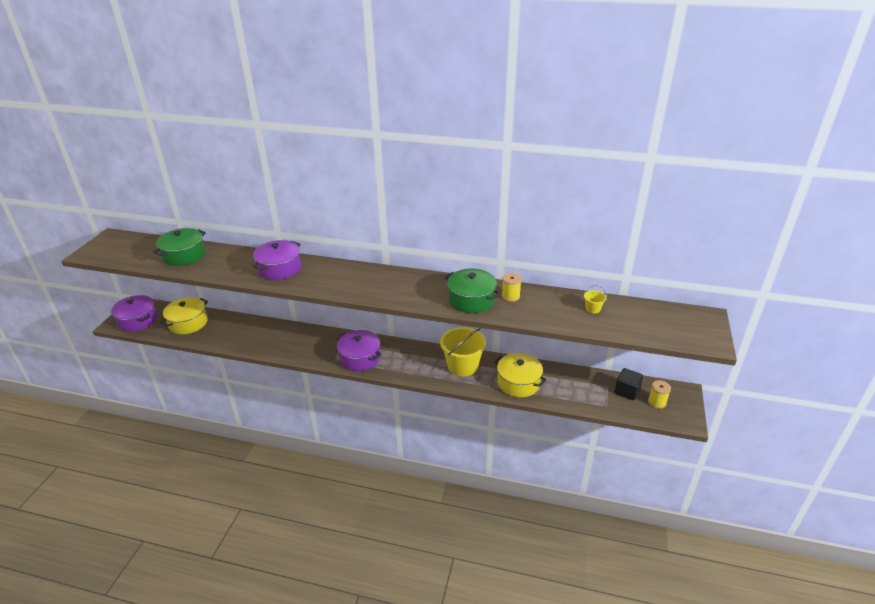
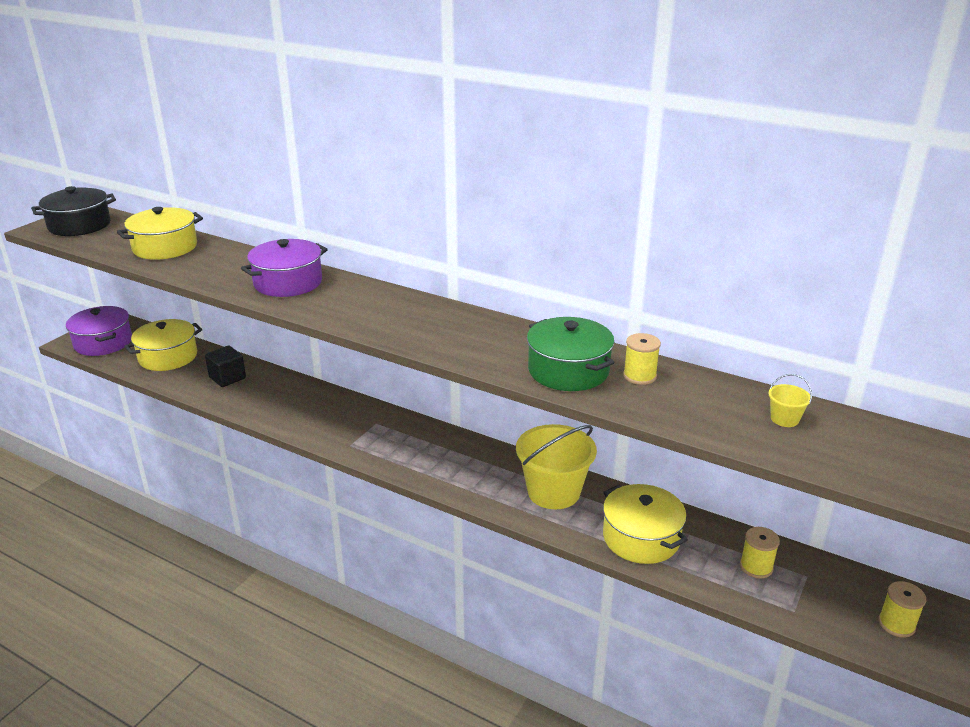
camera: 15 degrees right, 5 degrees down
green pot [153,228,206,266] -> yellow pot [117,207,203,260]
purple pot [337,330,382,371] -> none
black cube [615,368,643,400] -> black cube moved to [205,346,246,387]
none -> black pot [31,186,116,236]
none -> yellow spool [740,527,780,579]

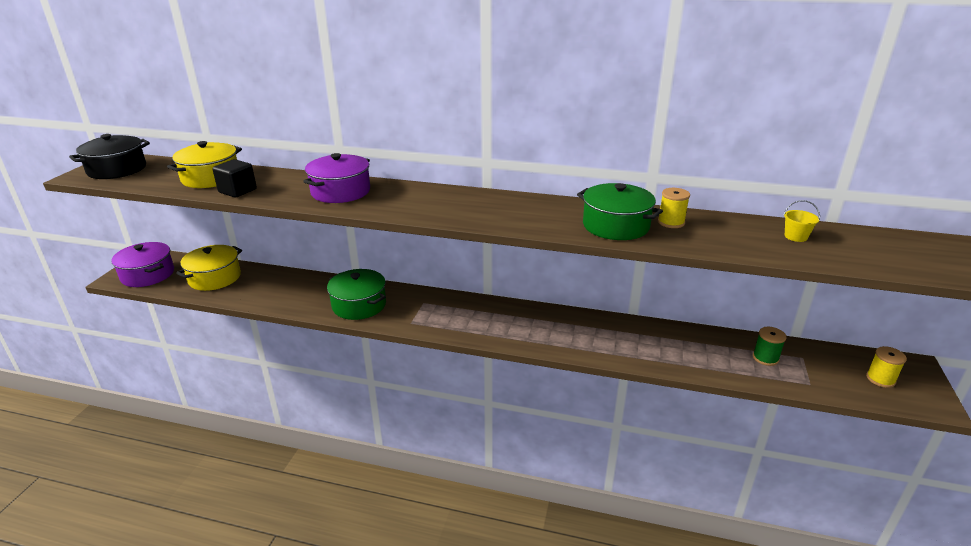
camera: 15 degrees left, 0 degrees up
black cube [205,346,246,387] -> black cube moved to [212,159,257,198]
yellow bucket [516,424,597,509] -> none
yellow pot [603,484,688,564] -> none
yellow spool [740,527,780,579] -> green spool [753,327,786,366]
none -> green pot [327,269,386,320]

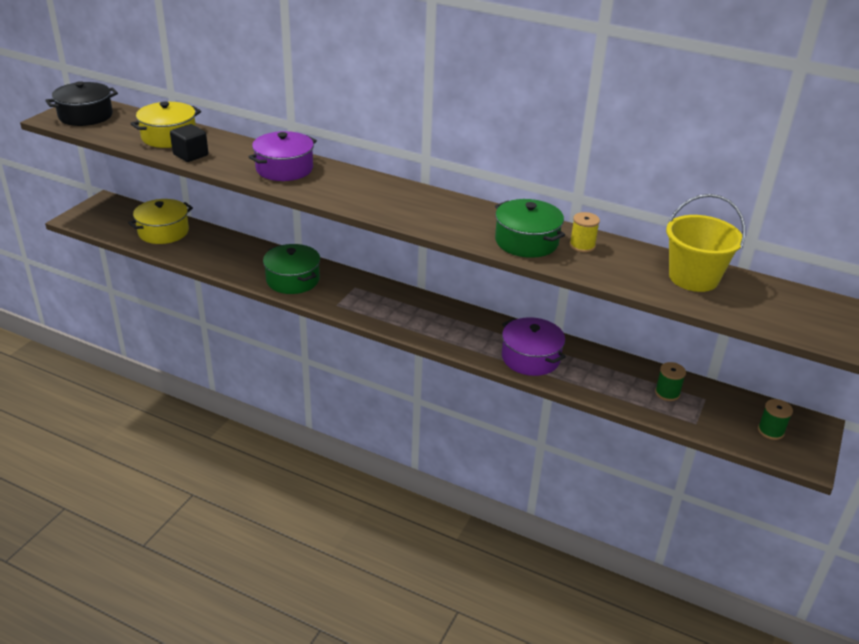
camera: 10 degrees right, 5 degrees up
purple pot [111,242,174,287] -> purple pot moved to [502,317,566,376]
yellow bucket [784,200,820,242] -> yellow bucket [666,194,746,292], size x2.38
yellow spool [866,346,907,388] -> green spool [758,399,793,440]

